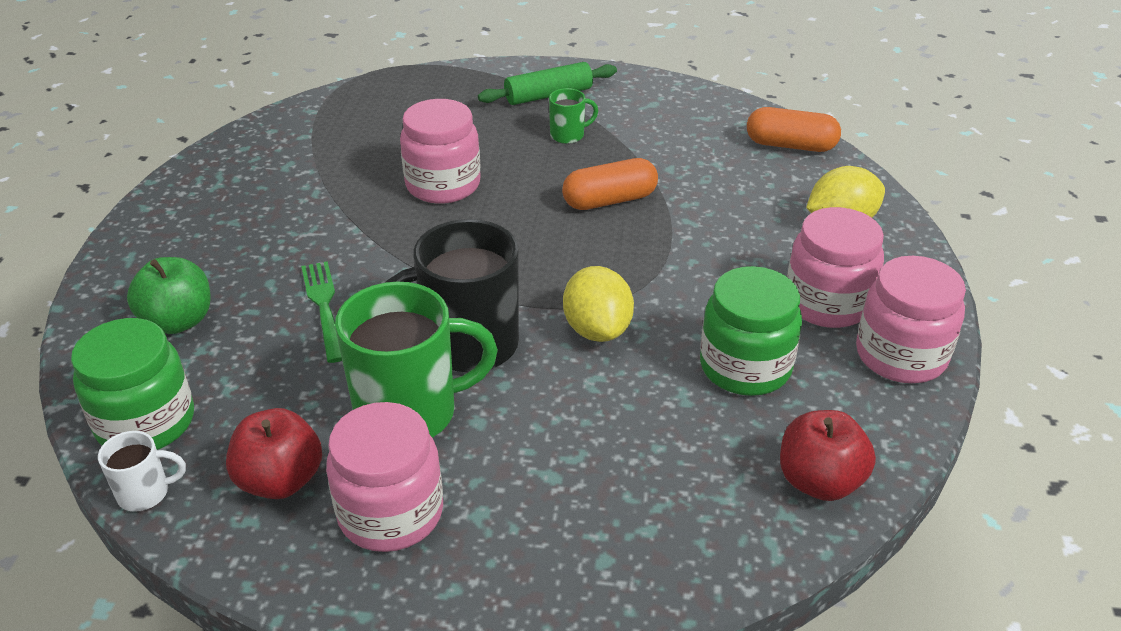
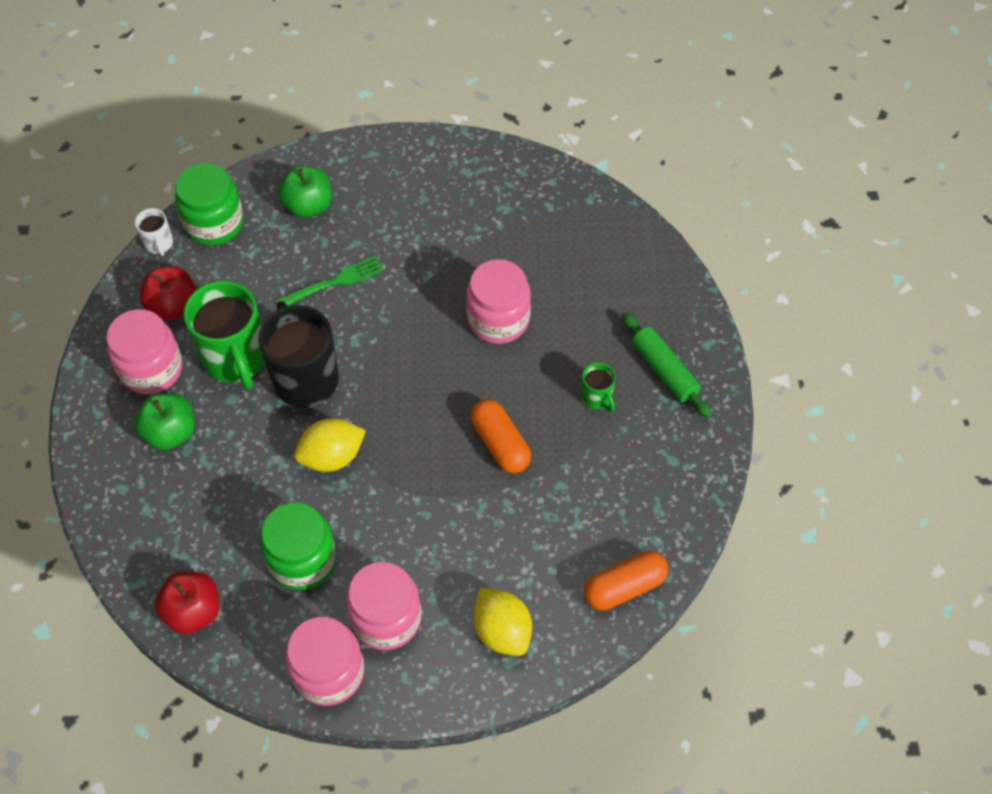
camera: 80 degrees right, 20 degrees up
orange capsule [747,107,841,152] -> orange capsule turned 60 degrees clockwise [584,551,668,610]
none -> green apple [134,393,195,450]

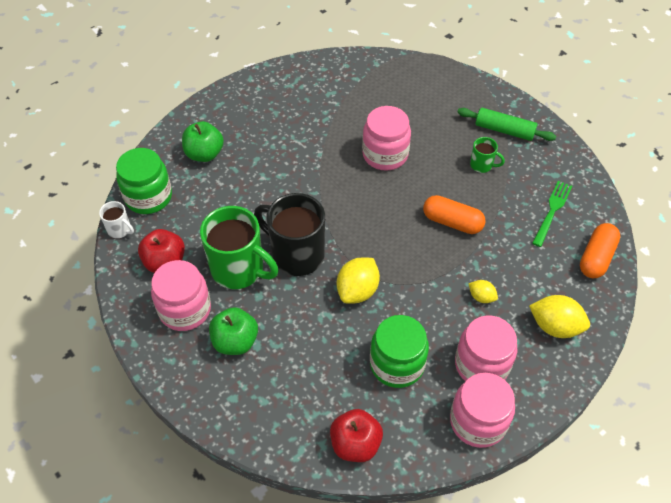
camera: 35 degrees left, 5 degrees down
green fork [277,255,384,306] -> green fork moved to [532,181,572,247]
none -> yellow lemon [468,280,498,303]

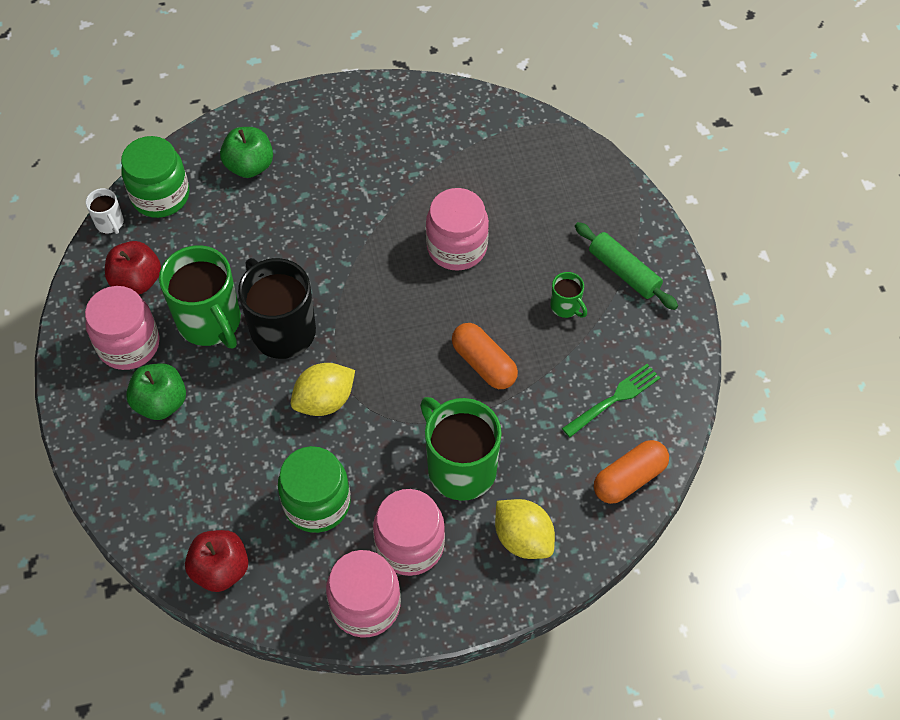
camera: 25 degrees right, 5 degrees up
yellow lemon [468,280,498,303] -> green mug [420,397,502,501]

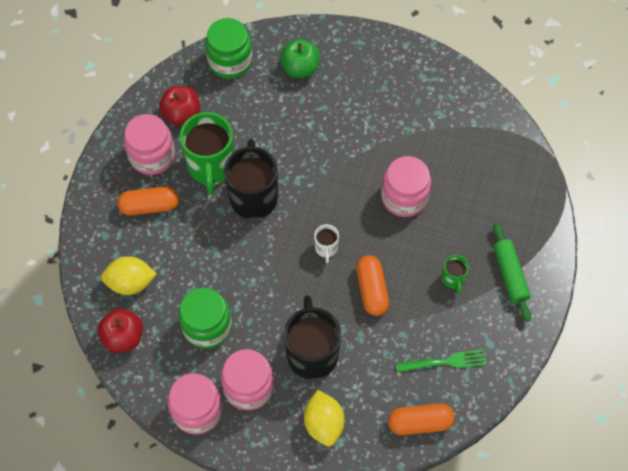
camera: 30 degrees right, 5 degrees up
white mug [85,188,124,234] -> white mug moved to [314,224,339,263]
green apple [126,363,186,420] -> orange capsule [117,186,179,216]
yellow lemon [291,363,355,416] -> yellow lemon moved to [101,256,157,295]
green mug [420,397,502,501] -> black mug [284,295,341,380]

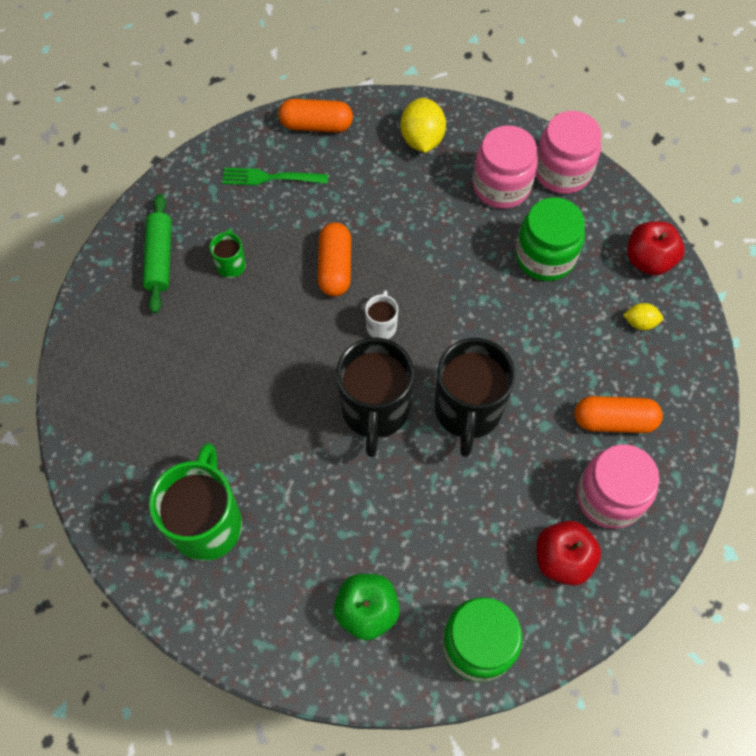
camera: 170 degrees left, 0 degrees up
yellow lemon [101,256,157,295] -> yellow lemon [623,303,663,330], size x0.55
green mug [180,112,234,195] -> green mug moved to [149,443,242,561]
black mug [284,295,341,380] -> black mug moved to [336,337,414,457]
pink jar [381,156,431,217] -> none

